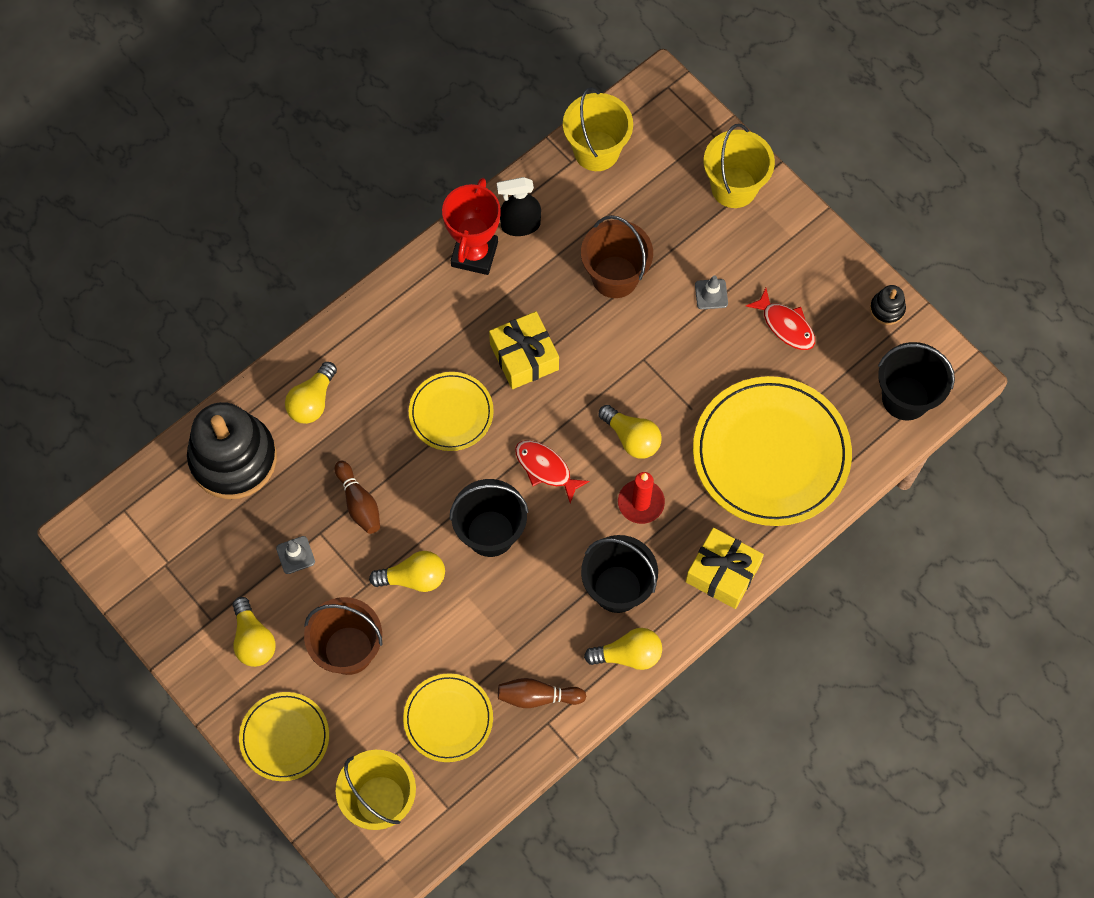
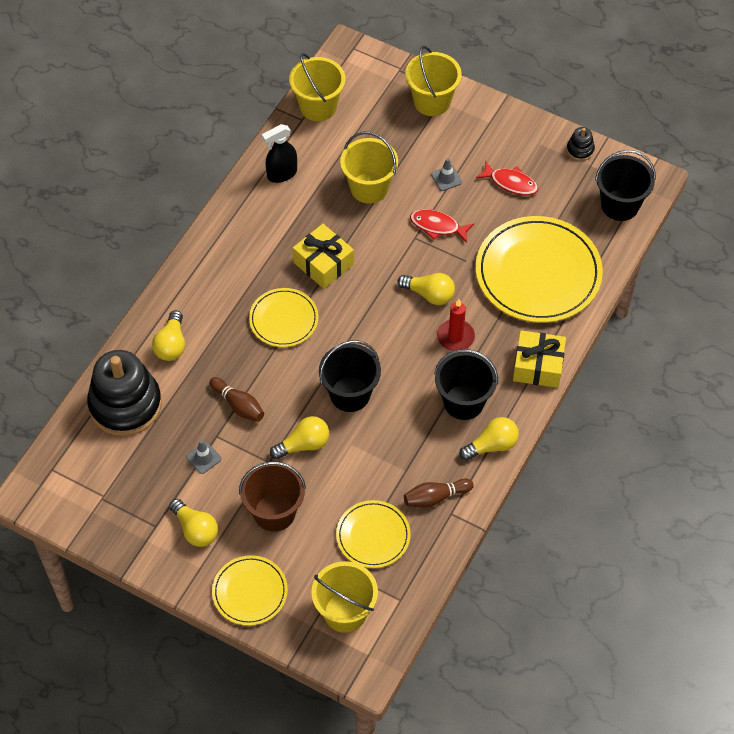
camera: 20 degrees left, 10 degrees down
red trophy [442,178,501,275] -> none
red fish [515,440,590,503] -> red fish moved to [410,209,474,243]
brown bucket [581,215,653,298] -> yellow bucket [340,132,398,204]

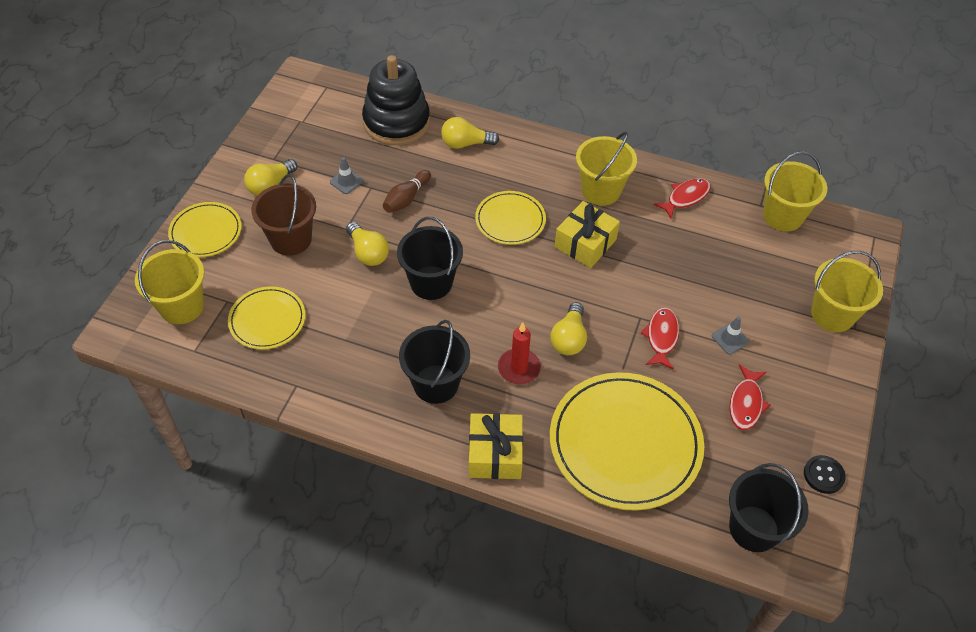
camera: 80 degrees right, 5 degrees down
black spray bottle [262,124,297,183] -> red fish [653,178,711,219]
yellow bucket [340,132,398,204] -> yellow bucket moved to [576,132,637,206]
brown bowling pin [404,479,474,508] -> none
yellow light bulb [459,417,519,461] -> none
black stacking toy [567,127,595,161] -> black button [804,455,846,494]

